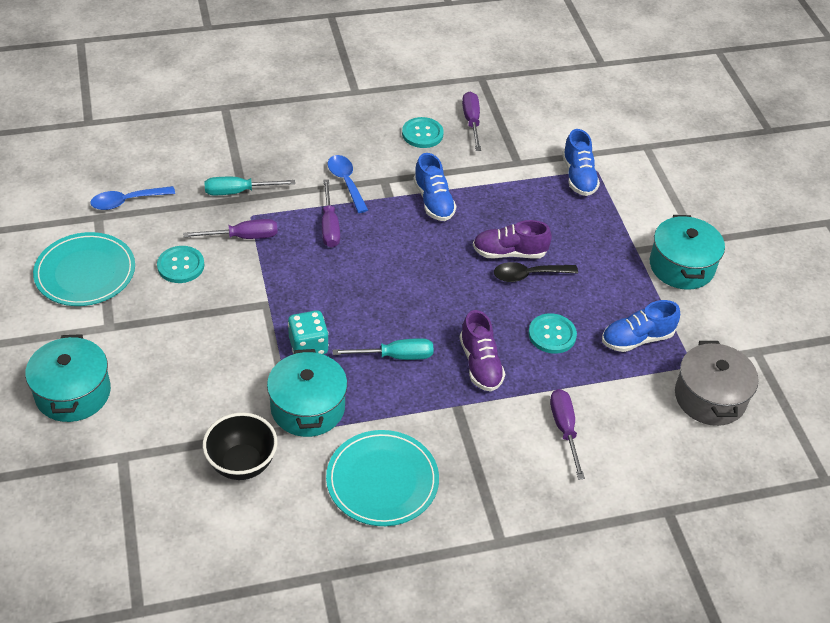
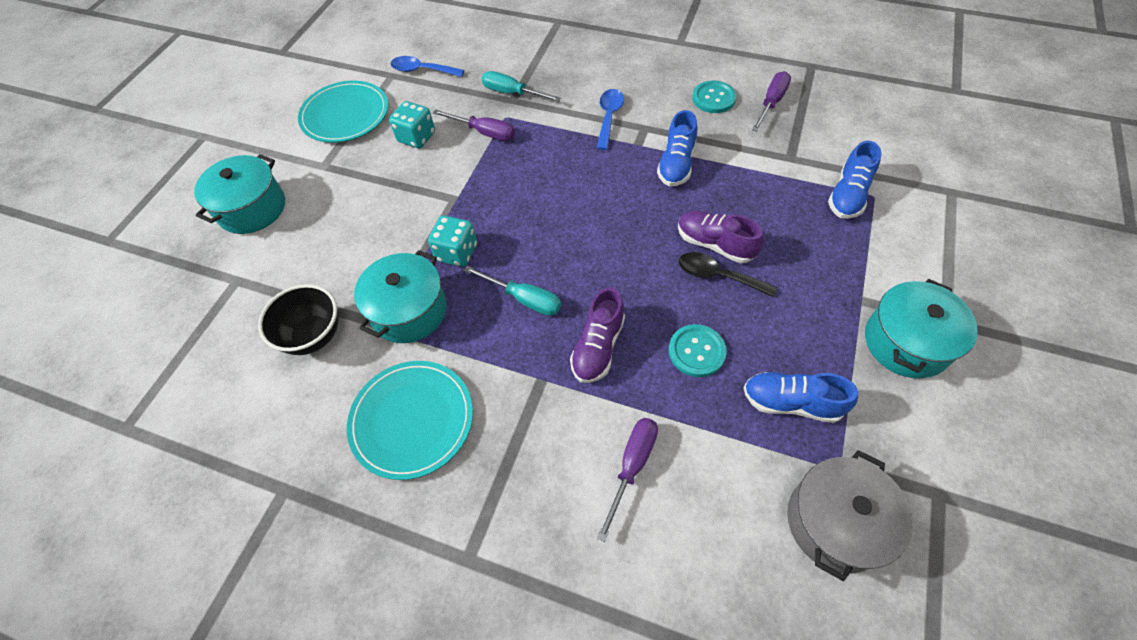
camera: 40 degrees right, 10 degrees up
turquoise button [157,246,204,283] -> turquoise dice [389,101,435,148]
purple screwdriver [322,179,340,247] -> none

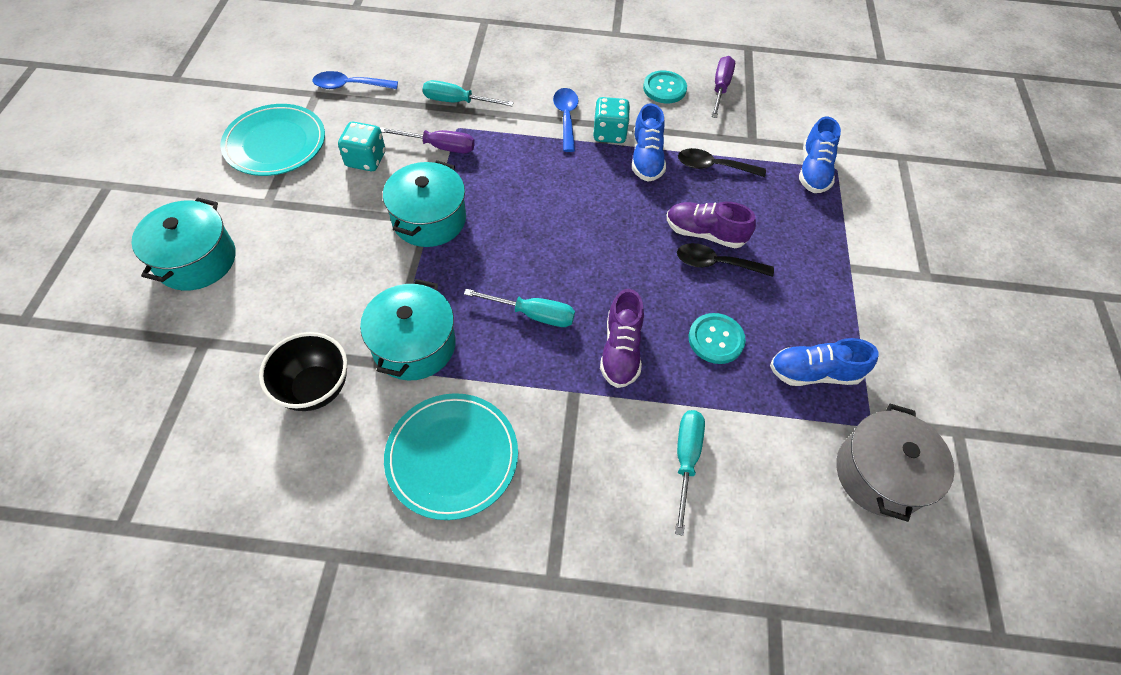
camera: 20 degrees left, 0 degrees up
turquoise dice [428,216,477,267] -> turquoise dice moved to [593,97,630,143]
purple screwdriver [597,418,658,542] -> turquoise screwdriver [675,410,705,536]
turquoise pot [865,279,978,378] -> turquoise pot moved to [383,160,466,247]
none -> black spoon [678,148,766,177]

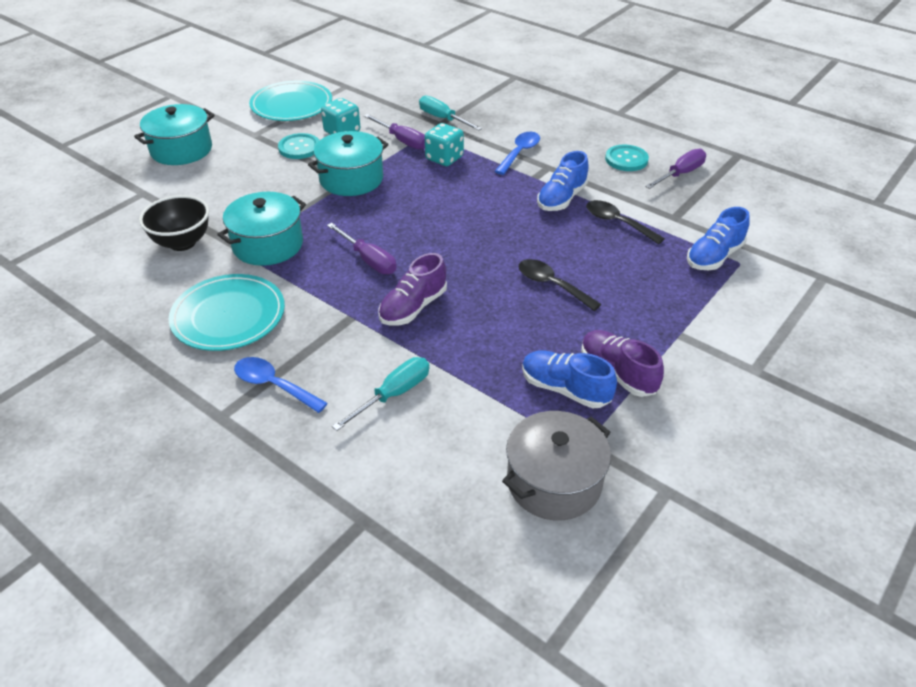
camera: 35 degrees right, 15 degrees down
blue spoon [312,71,398,89] -> blue spoon moved to [234,357,328,413]
turquoise screwdriver [464,289,575,327] -> purple screwdriver [327,223,397,274]
turquoise dice [593,97,630,143] -> turquoise dice moved to [425,123,464,166]
purple shoe [667,202,756,248] -> purple shoe moved to [581,330,664,397]
turquoise button [689,313,746,364] -> turquoise button moved to [278,133,319,159]

